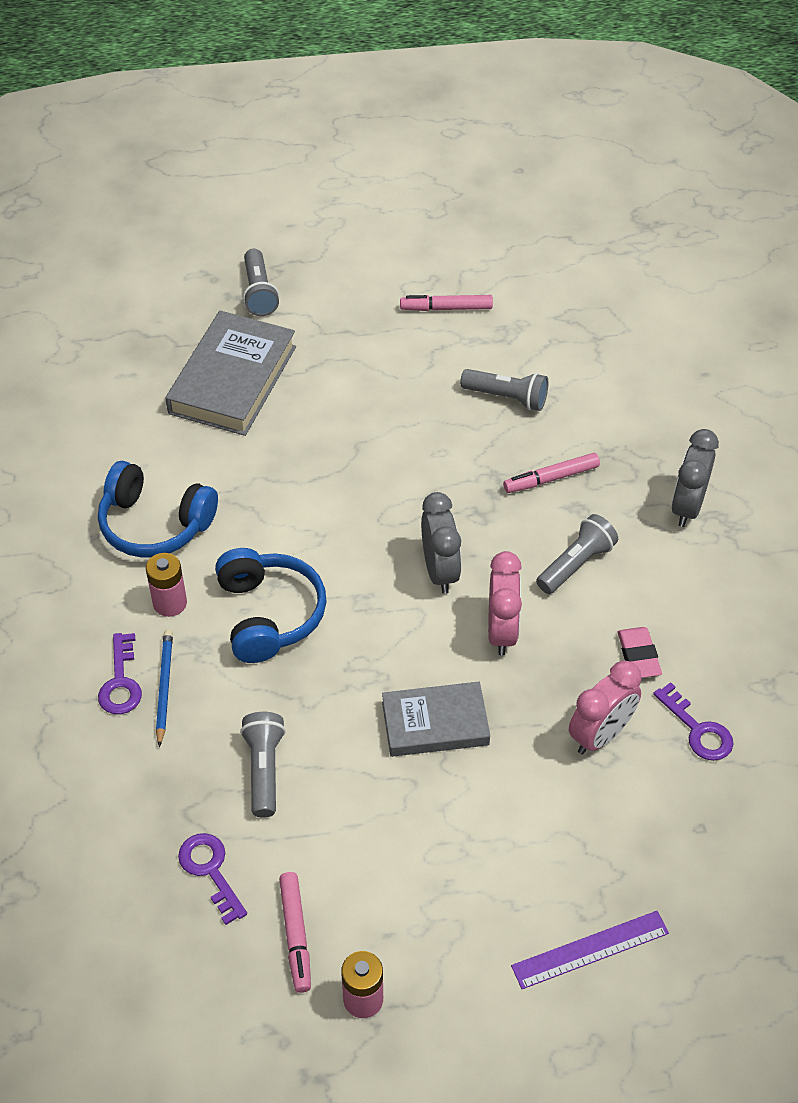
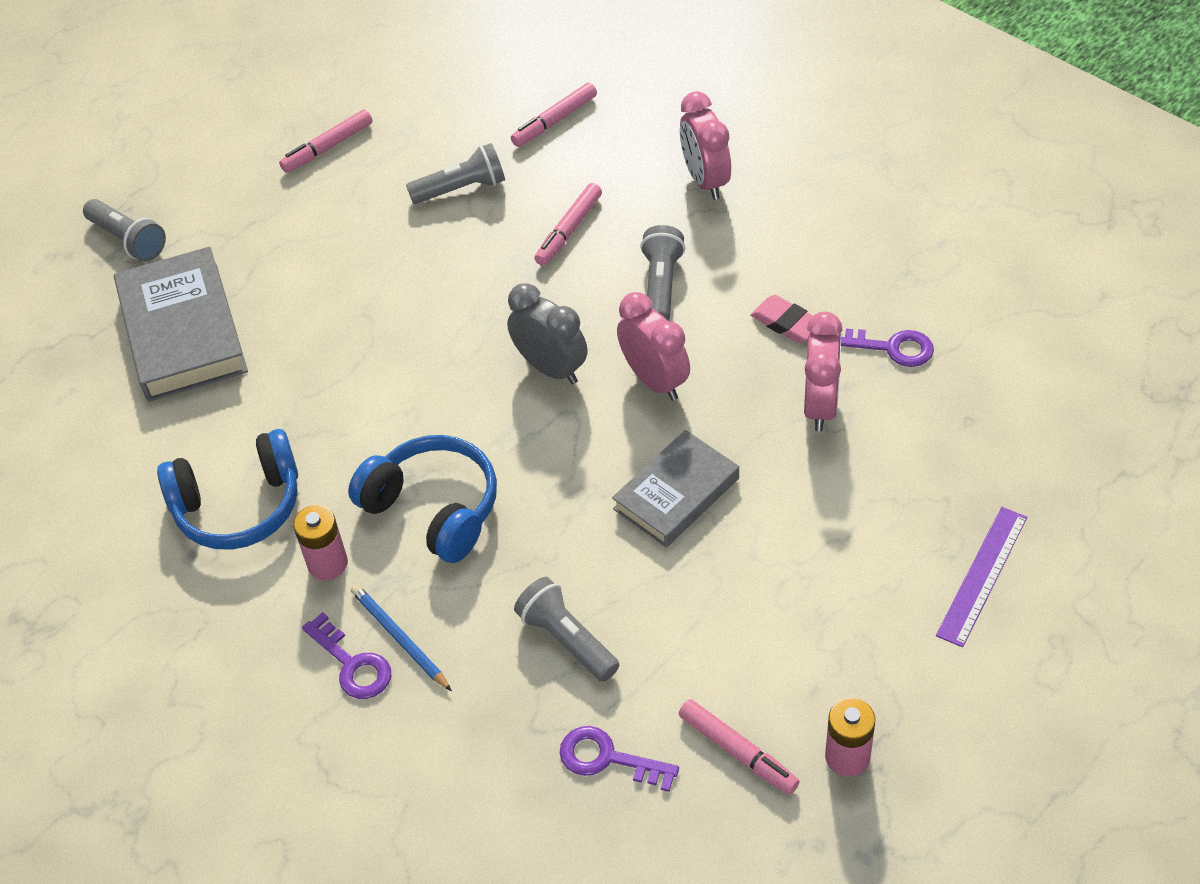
camera: 35 degrees left, 0 degrees up
grey clock [671,429,719,527] -> pink clock [680,91,731,200]
none -> pink marker [511,82,597,147]

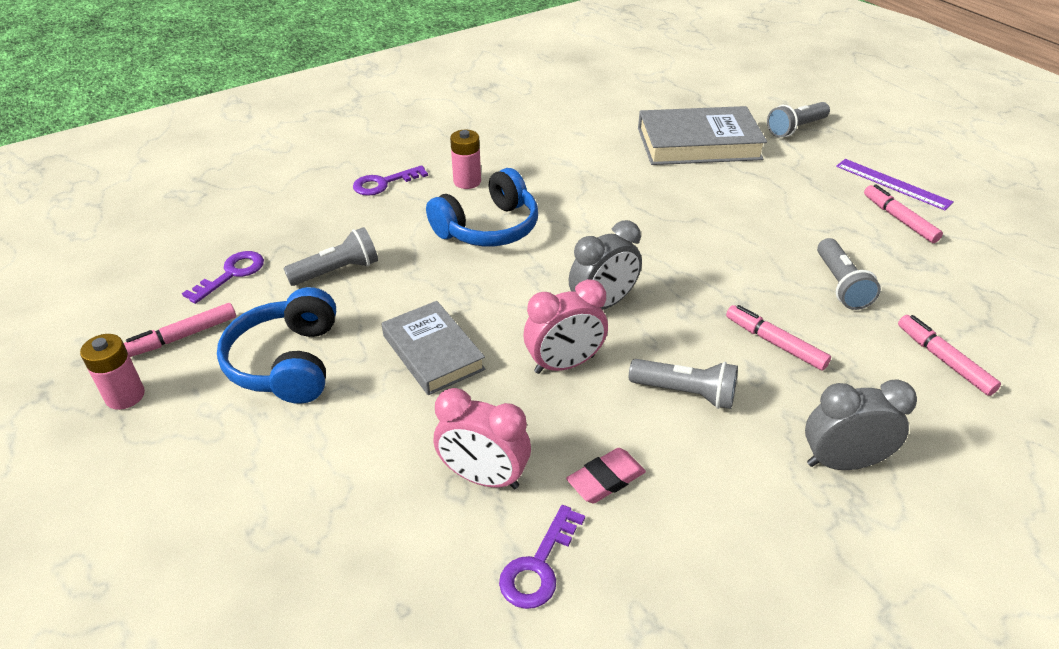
camera: 100 degrees right, 10 degrees down
blue headphones [157,429,298,550] -> blue headphones moved to [217,287,336,404]
blue pencil [351,584,452,691] -> none
pink clock [680,91,731,200] -> grey clock [805,379,917,470]
purple ruler [936,507,1027,647] -> purple ruler moved to [836,159,953,210]

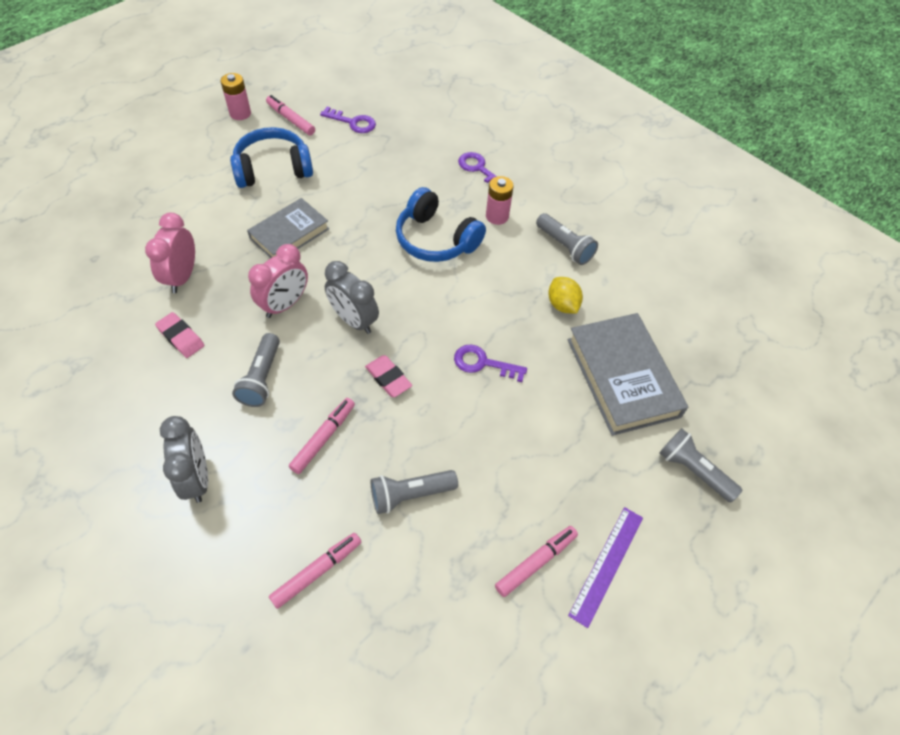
camera: 75 degrees right, 15 degrees up
grey flashlight [283,227,378,286] -> grey flashlight moved to [536,213,598,265]
purple key [499,505,585,609] -> purple key moved to [454,344,527,382]
pink clock [524,279,608,374] -> pink clock turned 105 degrees counterclockwise [248,244,308,318]
none -> pink eraser [365,355,412,397]
none -> yellow lemon [548,277,583,314]

